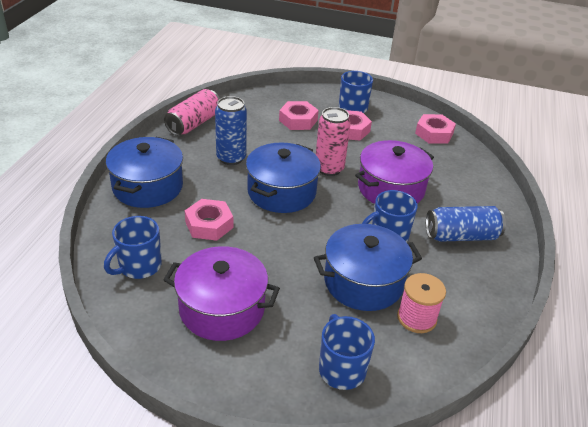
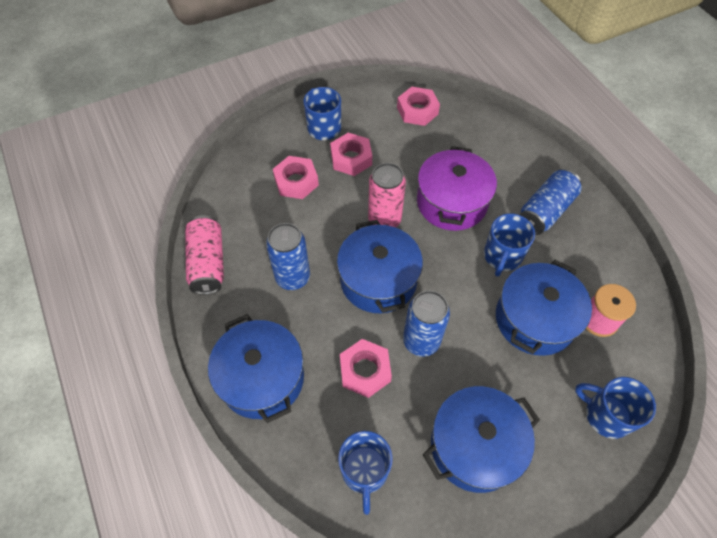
camera: 40 degrees left, 20 degrees up
purple pot [163,246,280,341] -> blue pot [423,386,540,493]
none -> blue can [403,291,450,357]

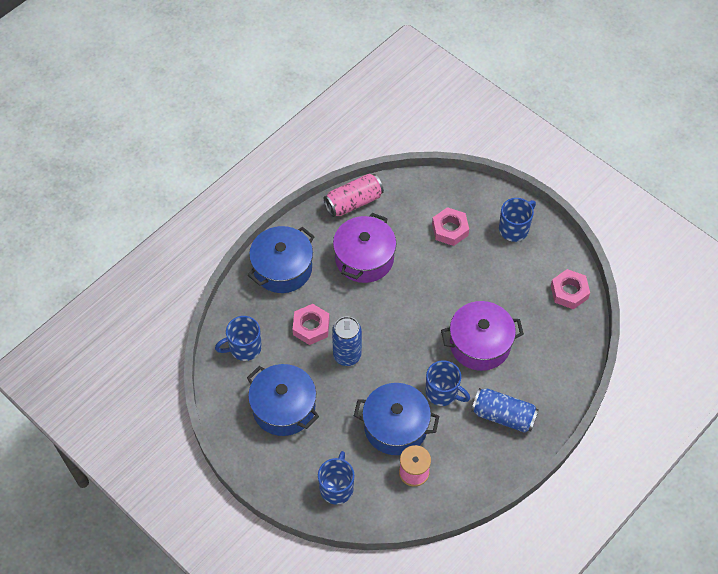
camera: 70 degrees right, 0 degrees up
blue can [266,223,310,290] -> purple pot [333,213,396,283]
pink nut [330,133,372,176] -> none
blue pot [337,220,423,313] -> none
pink can [368,163,406,228] -> none
blue mug [484,213,535,277] -> blue mug turned 150 degrees counterclockwise [426,360,470,406]

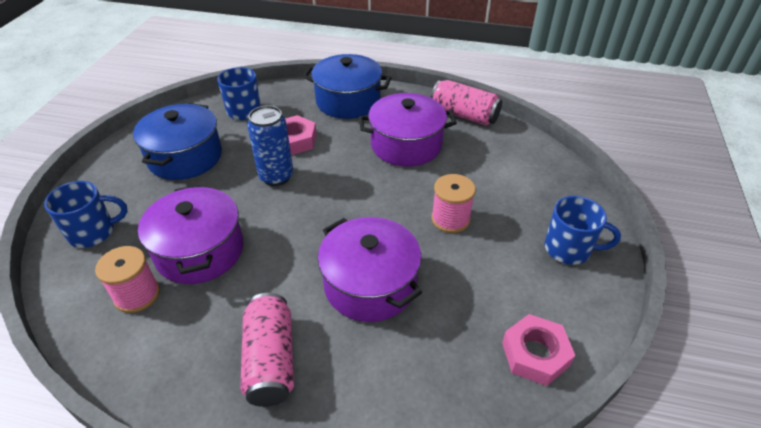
camera: 60 degrees right, 15 degrees down
blue pot [354,383,439,455] -> purple pot [138,185,243,284]
blue mug [426,360,470,406] -> none
pink nut [432,207,469,246] -> none
blue can [471,388,539,433] -> pink can [240,293,294,407]
none -> pink spool [431,174,476,233]

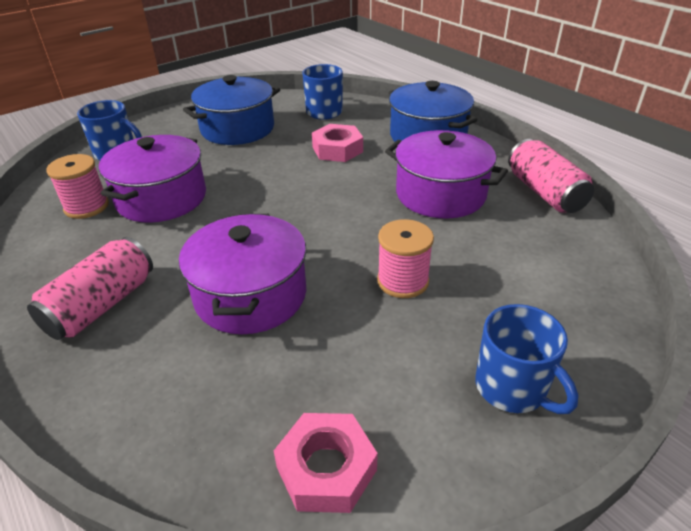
camera: 40 degrees right, 5 degrees down
blue can [247,105,293,186] -> none

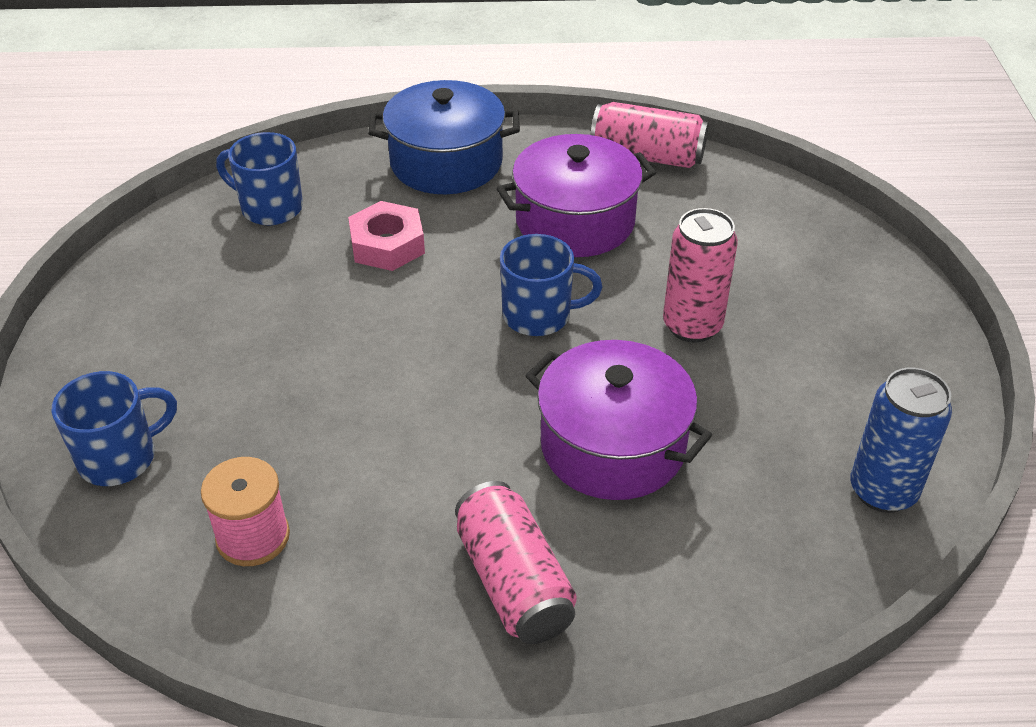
camera: 55 degrees left, 5 degrees up
purple pot [99,135,206,223] -> none
blue pot [183,75,280,145] -> none
pink nut [274,413,378,513] -> blue can [850,368,952,513]
pink spool [377,219,434,298] -> pink can [663,208,738,343]
blue mug [475,304,578,414] -> blue mug moved to [500,234,602,336]

